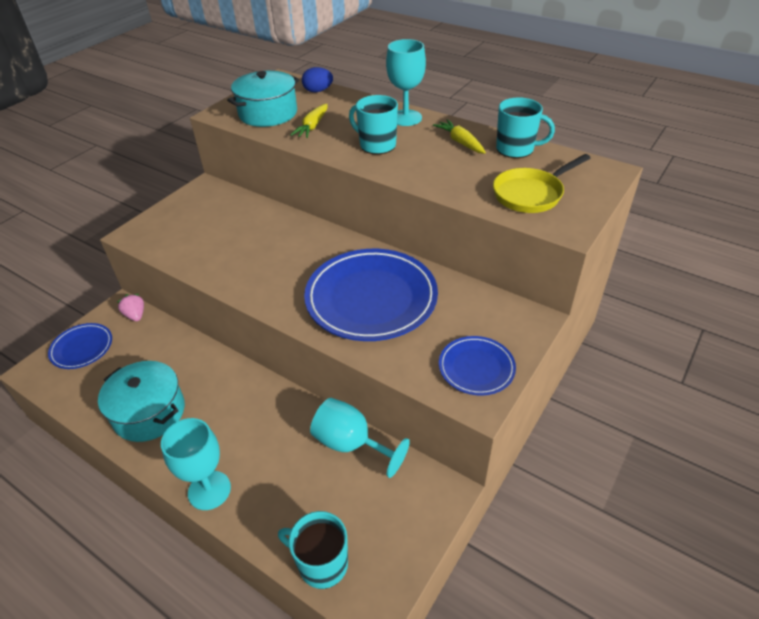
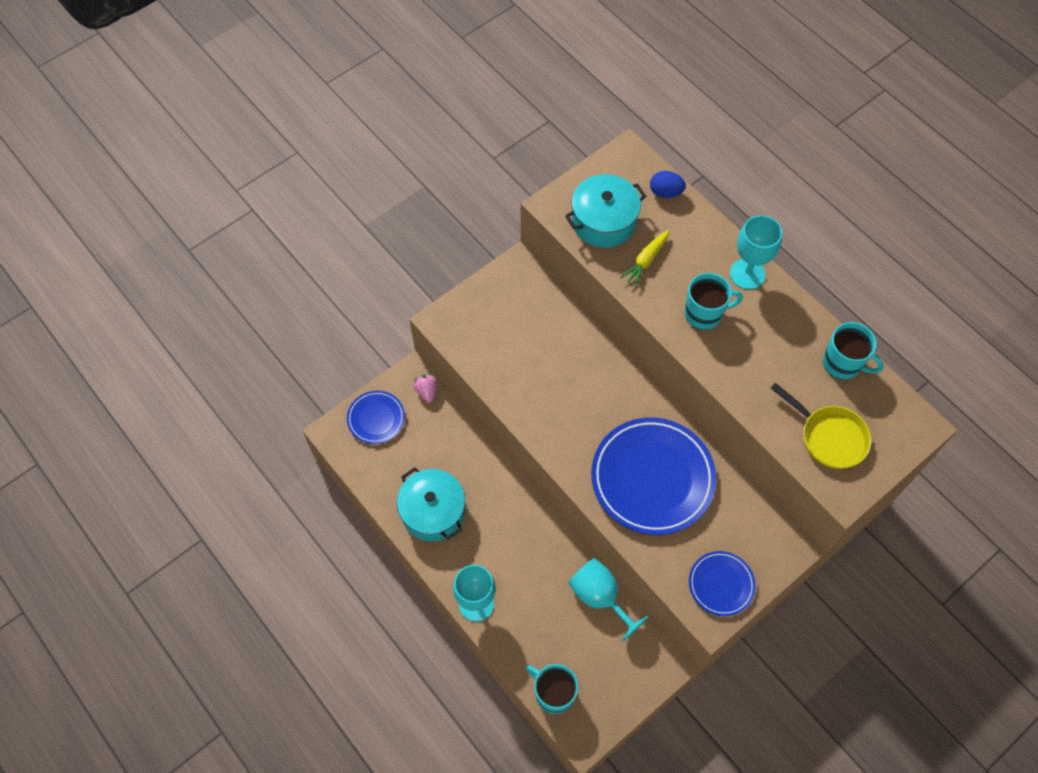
camera: 15 degrees right, 20 degrees up
turquoise mug [349,95,398,155] -> turquoise mug turned 120 degrees clockwise [685,273,743,330]
yellow carrot [433,119,486,154] -> none
yellow pan [493,154,590,213] -> yellow pan turned 120 degrees counterclockwise [771,383,871,469]

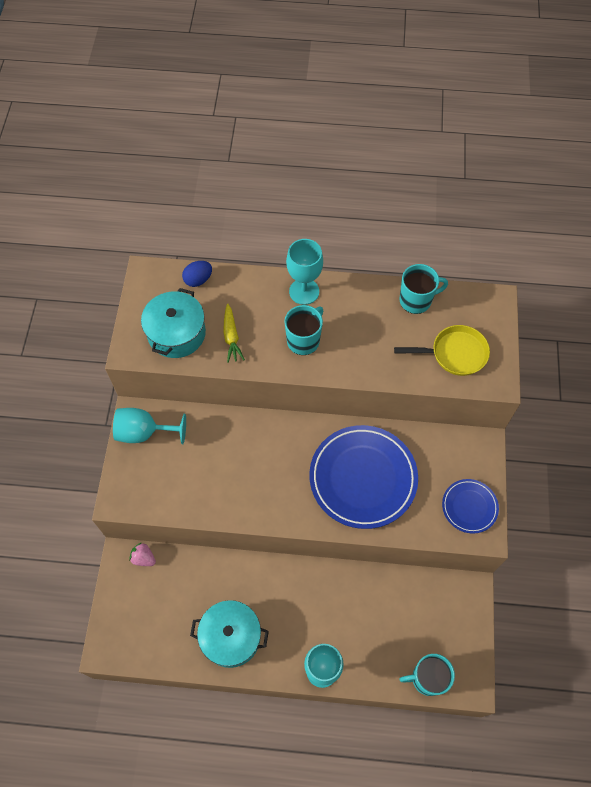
camera: 45 degrees left, 0 degrees up
blue plate [347,391,405,444] -> none
turquoise goblet [568,558,648,641] -> turquoise goblet moved to [113,408,186,444]

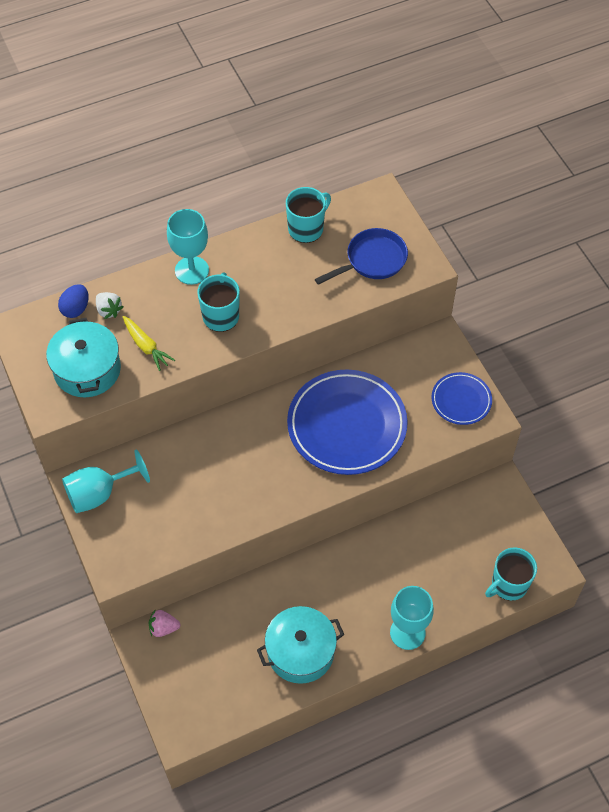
camera: 30 degrees left, 5 degrees down
yellow pan [394,325,490,376] -> blue pan [315,228,408,285]
none -> white strawberry [96,292,124,319]

